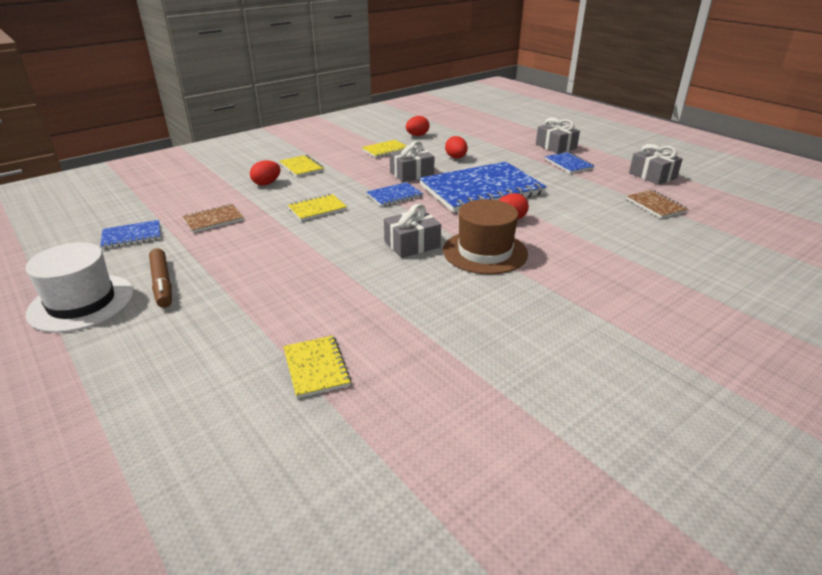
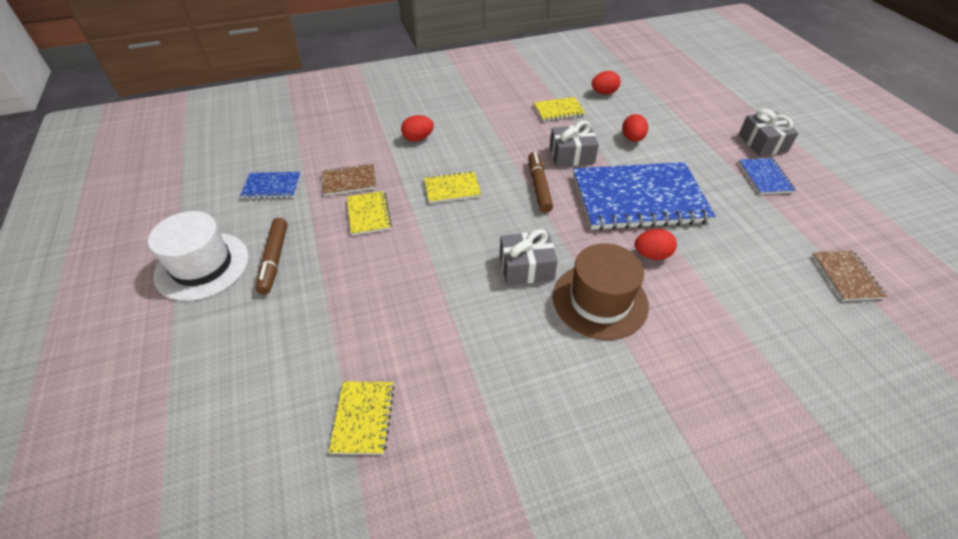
camera: 20 degrees right, 15 degrees up
yellow notebook [280,155,324,177] -> yellow notebook moved to [347,191,392,236]
blue notebook [367,182,423,207] -> brown marker [528,152,553,213]
grey gift [629,144,683,185] -> none

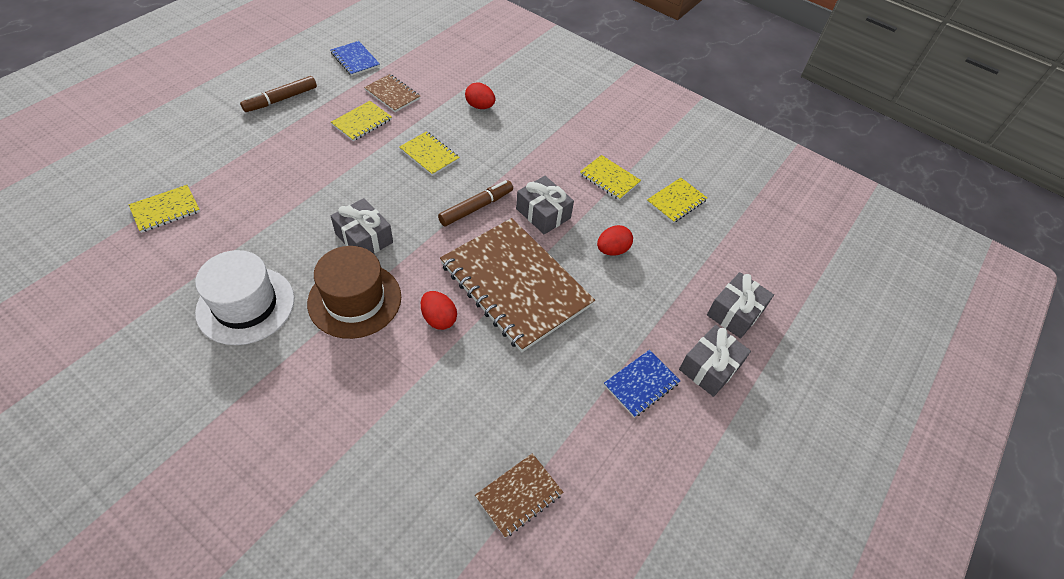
camera: 50 degrees right, 5 degrees up
white hat [148,211,249,301] -> white hat moved to [195,250,294,345]
blue notebook [573,162,715,230] -> brown notebook [440,218,595,352]
red egg [592,71,620,95] -> yellow notebook [647,178,707,223]
none -> grey gift [707,272,774,339]

